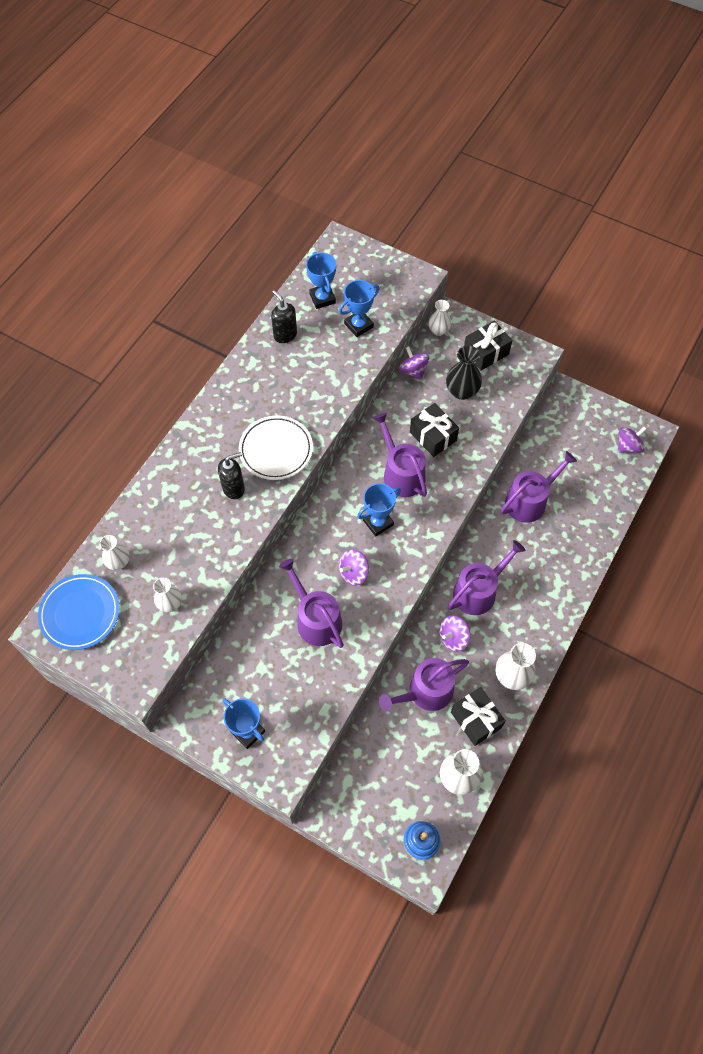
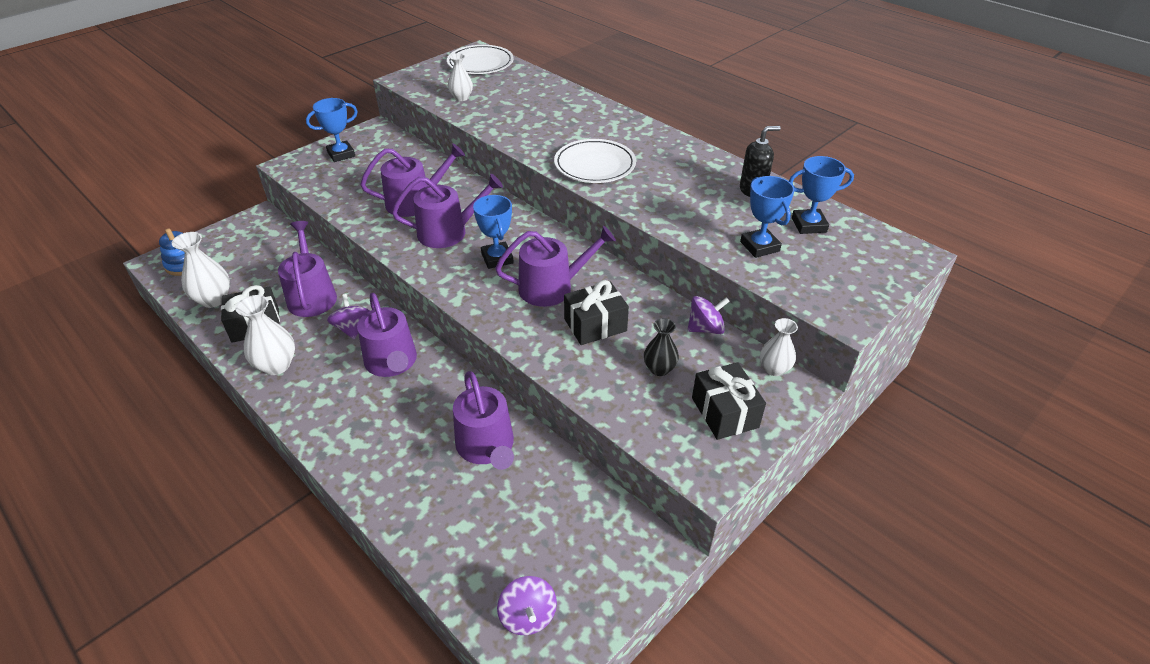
camera: 105 degrees right, 20 degrees down
blue plate [38,574,120,650] -> white plate [447,45,514,74]
white vase [100,535,130,570] -> none
black soap dispenser [218,452,245,499] -> none
purple spinning top [339,549,369,586] -> purple watering can [392,174,503,248]
black vase [446,346,482,400] -> black vase [644,318,679,376], size x0.66

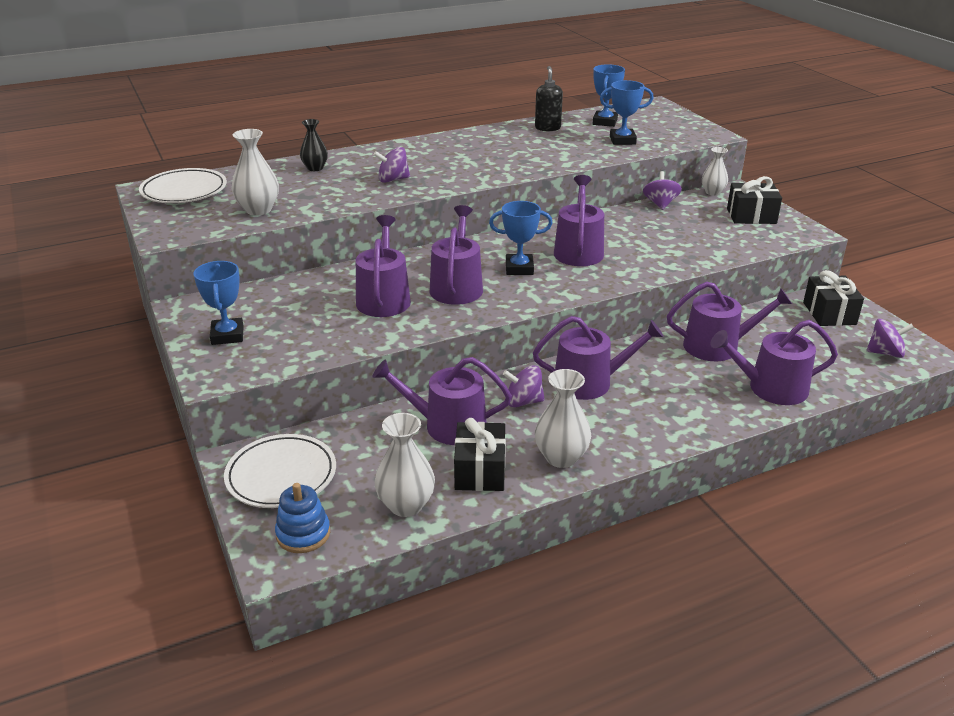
camera: 70 degrees left, 10 degrees down
white vase [448,53,473,101] -> white vase [232,129,279,216], size x1.51
white plate [554,139,636,183] -> white plate moved to [224,434,336,508]
black gift [564,280,629,345] -> black gift moved to [803,270,864,326]
black vase [644,318,679,376] -> black vase moved to [300,119,328,171]
none -> purple spinning top [374,147,410,183]
none -> purple watering can [710,320,838,405]

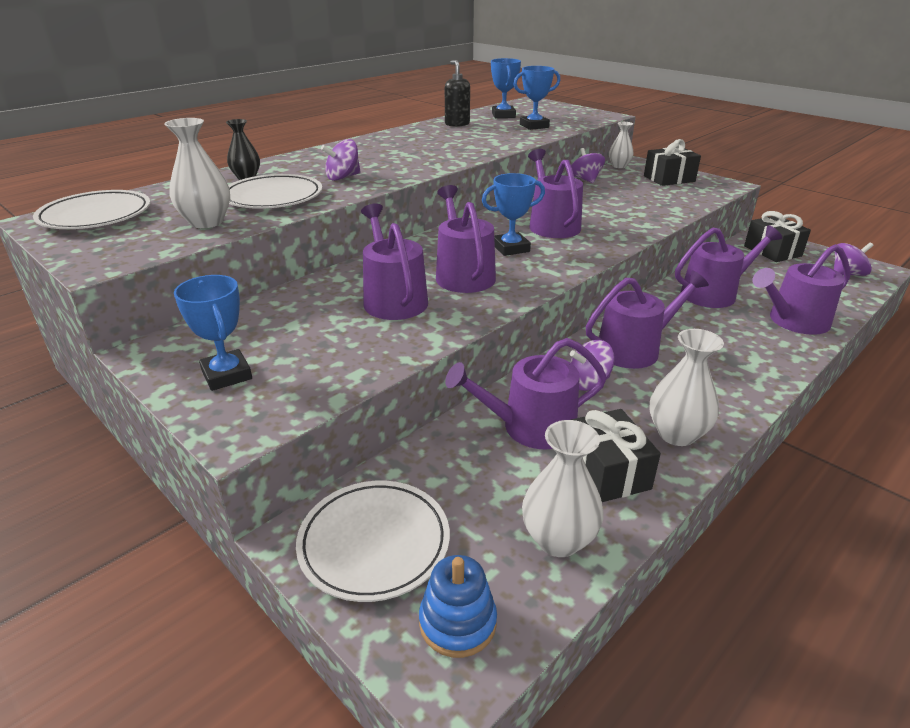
camera: 20 degrees left, 0 degrees up
none -> white plate [228,174,322,209]

